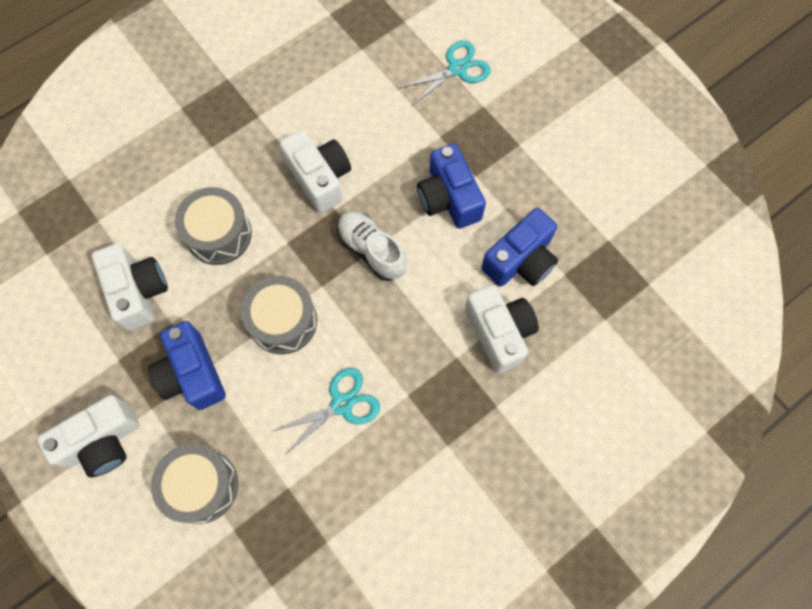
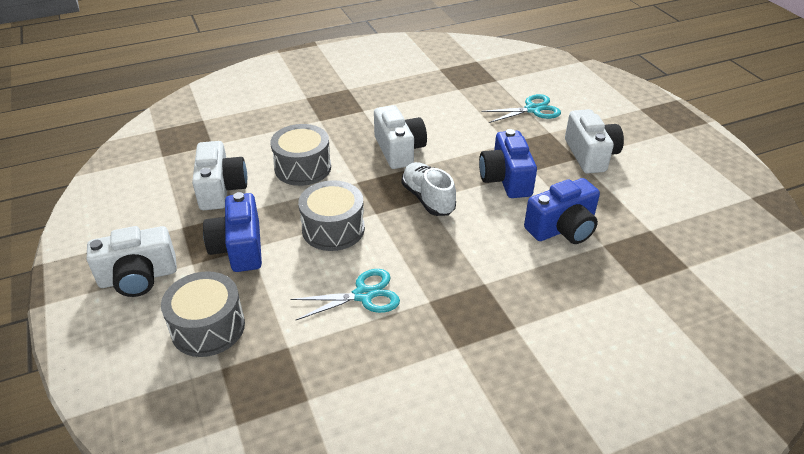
camera: 15 degrees right, 30 degrees down
white camera [465,285,539,373] -> white camera moved to [565,109,624,174]

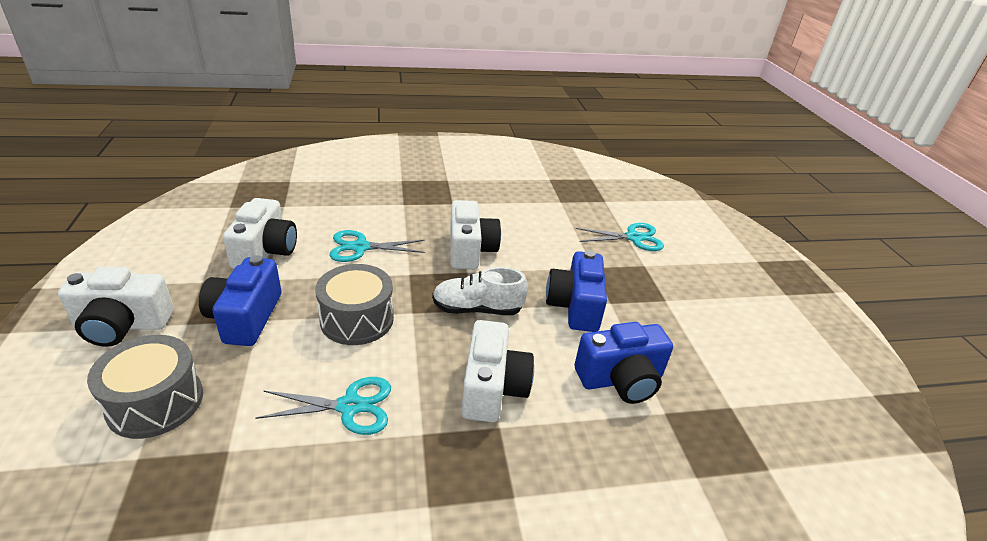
camera: 10 degrees right, 5 degrees down
grey drum [270,124,331,186] -> turquoise scissors [329,230,425,262]
white shoe [402,162,456,216] -> white shoe turned 75 degrees counterclockwise [432,267,528,315]
white camera [565,109,624,174] -> white camera moved to [462,320,534,422]

